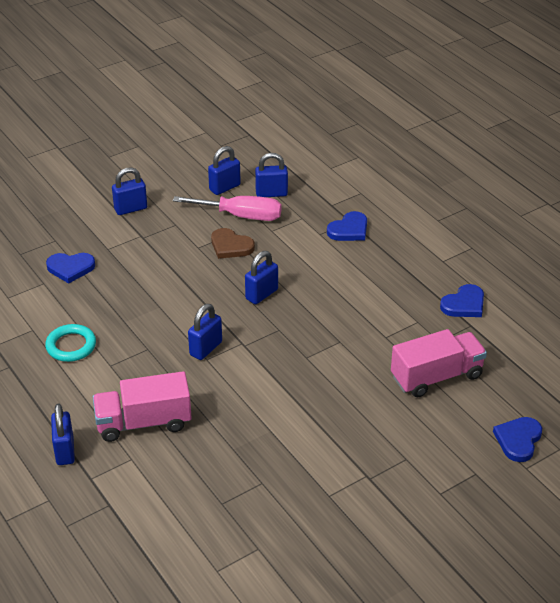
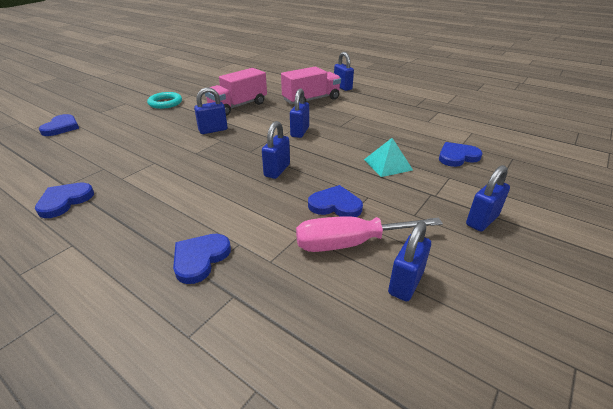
camera: 160 degrees right, 5 degrees down
turquoise ring [45,324,96,362] -> turquoise ring moved to [147,92,182,109]
brown heart [211,228,255,259] -> blue heart [308,185,363,217]
blue padlock [255,153,288,197] -> blue padlock moved to [194,87,227,134]
pink truck [391,329,487,398] -> pink truck moved to [205,68,267,116]
none -> turquoise pyramid [364,138,413,177]

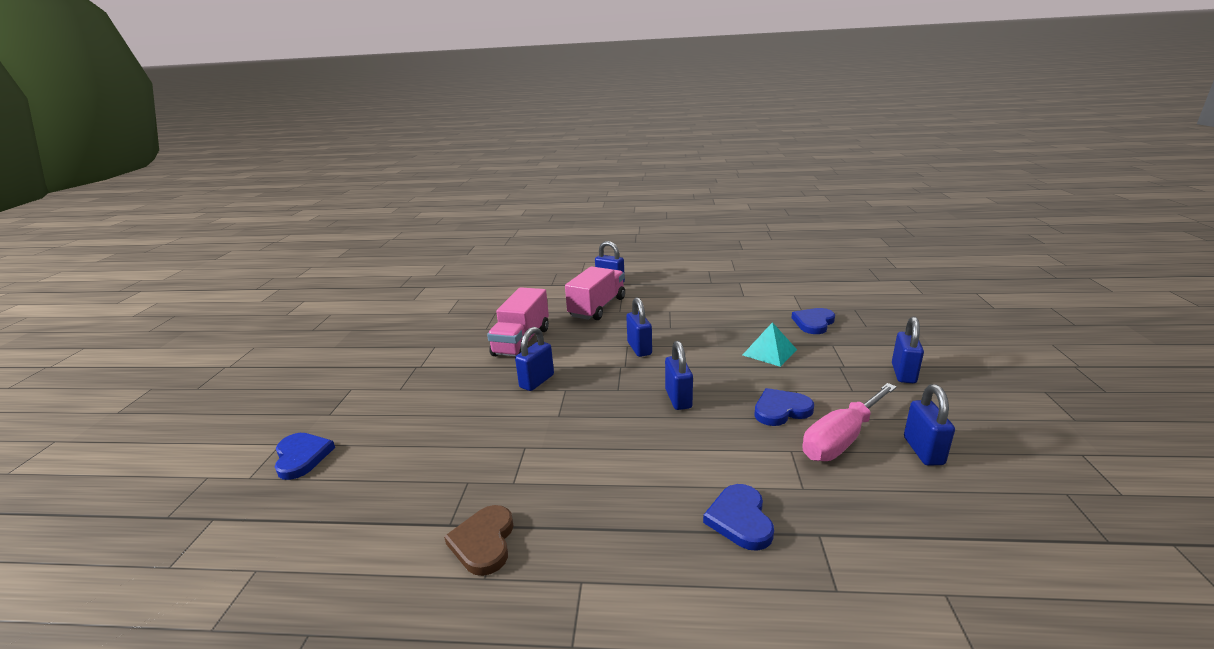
camera: 30 degrees left, 10 degrees down
blue heart [35,183,94,218] -> brown heart [444,505,514,576]
turquoise ring [147,92,182,109] -> none

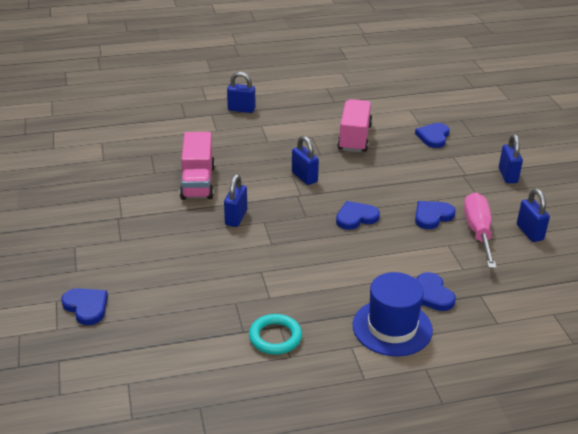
camera: 20 degrees left, 10 degrees up
brown heart [444,505,514,576] -> turquoise ring [249,314,302,355]
pink truck [565,266,625,320] -> pink truck moved to [337,99,373,153]
blue padlock [665,341,693,410] -> blue heart [336,201,380,230]
turquoise pyramid [743,322,797,367] -> none
pink screwdriver [802,383,897,461] -> pink screwdriver turned 150 degrees clockwise [464,192,497,268]
none -> blue hat [353,272,433,357]

